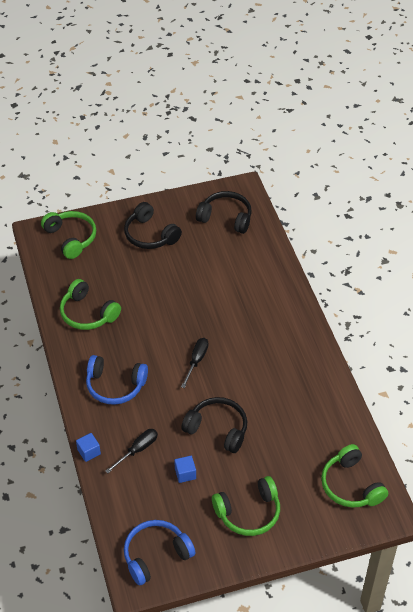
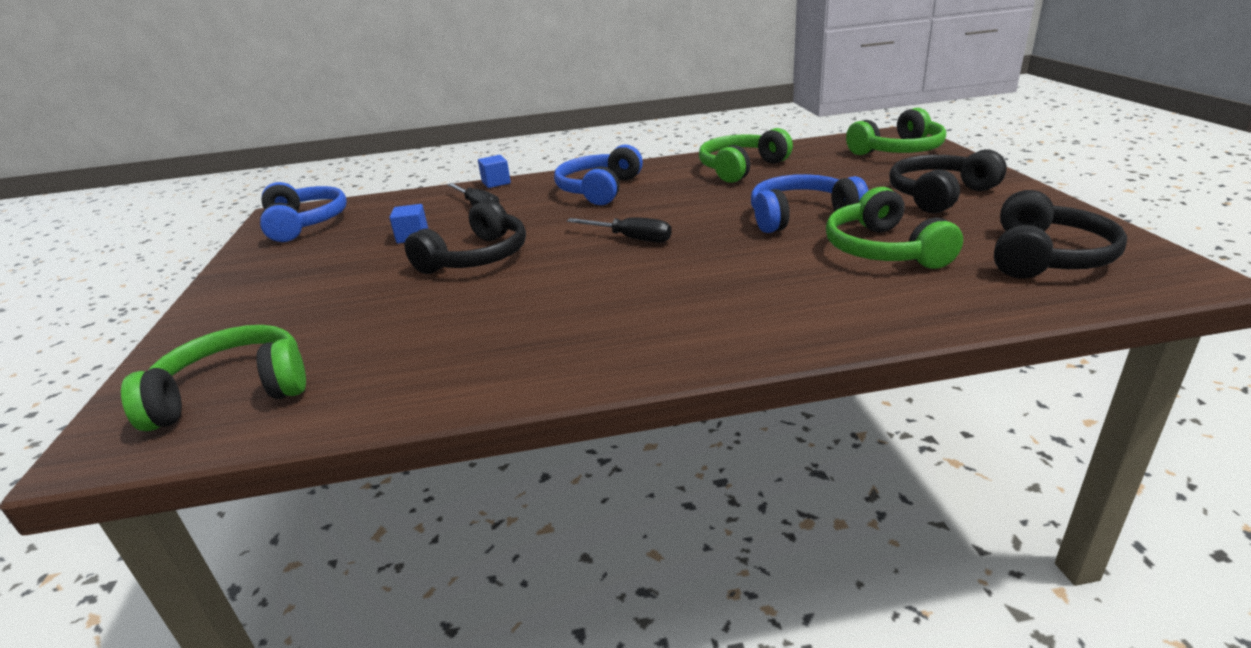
camera: 100 degrees right, 20 degrees down
green headphones [212,476,280,536] -> green headphones moved to [826,187,963,269]
none -> blue headphones [751,174,869,233]

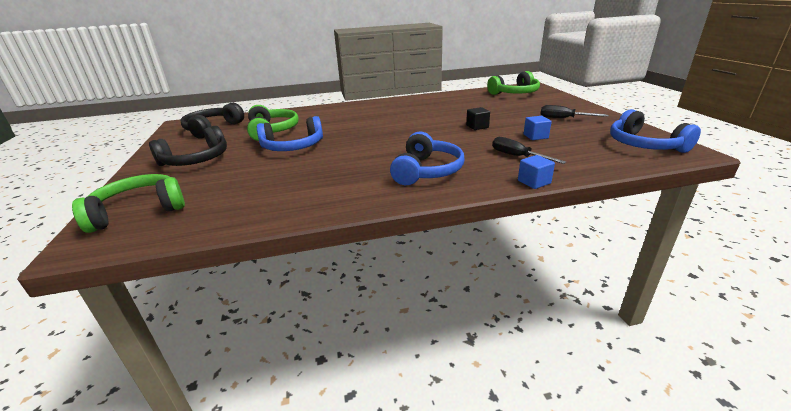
camera: 175 degrees right, 0 degrees up
black headphones [405,199,526,274] -> black cube [466,107,490,130]
black screwdriver [567,217,672,242] -> black screwdriver moved to [541,105,609,118]
green headphones [699,128,793,183] -> none

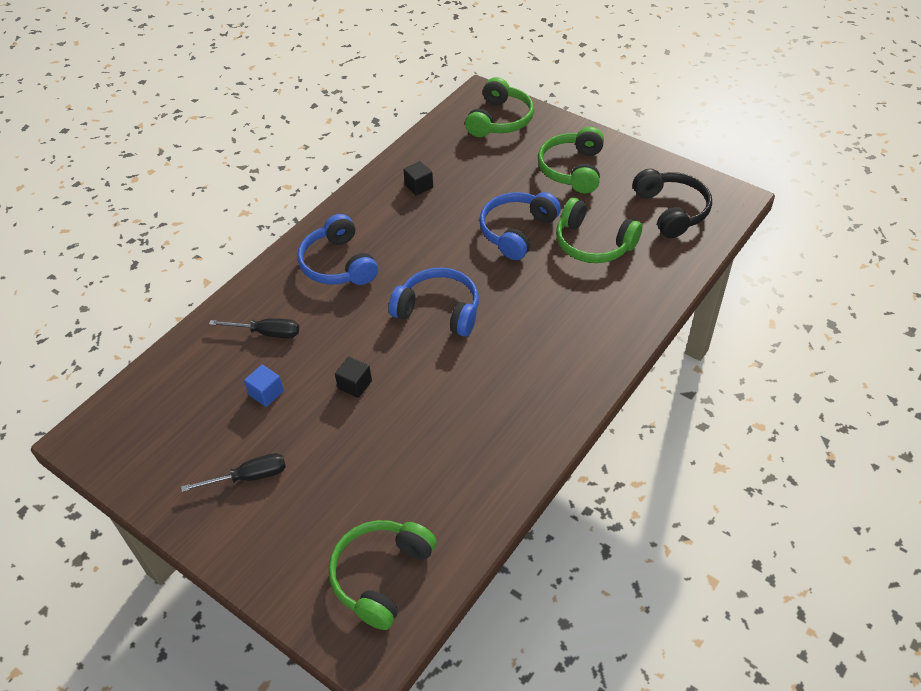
camera: 140 degrees right, 20 degrees up
black headphones [149,126,227,166] -> green headphones [538,127,604,193]
blue cube [518,155,555,189] -> none
blue headphones [610,109,701,153] -> blue headphones moved to [389,268,479,337]
none -> black cube [404,161,433,196]

